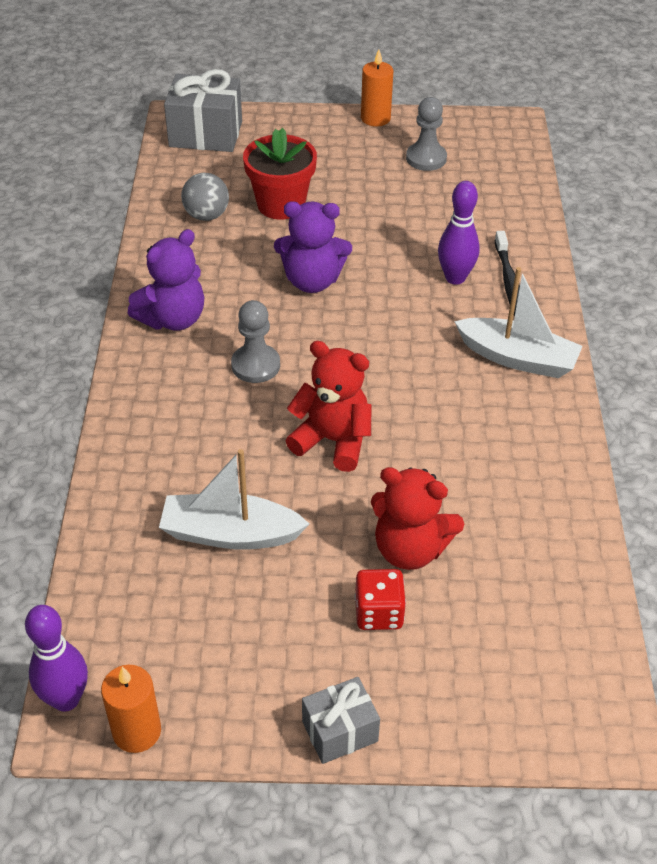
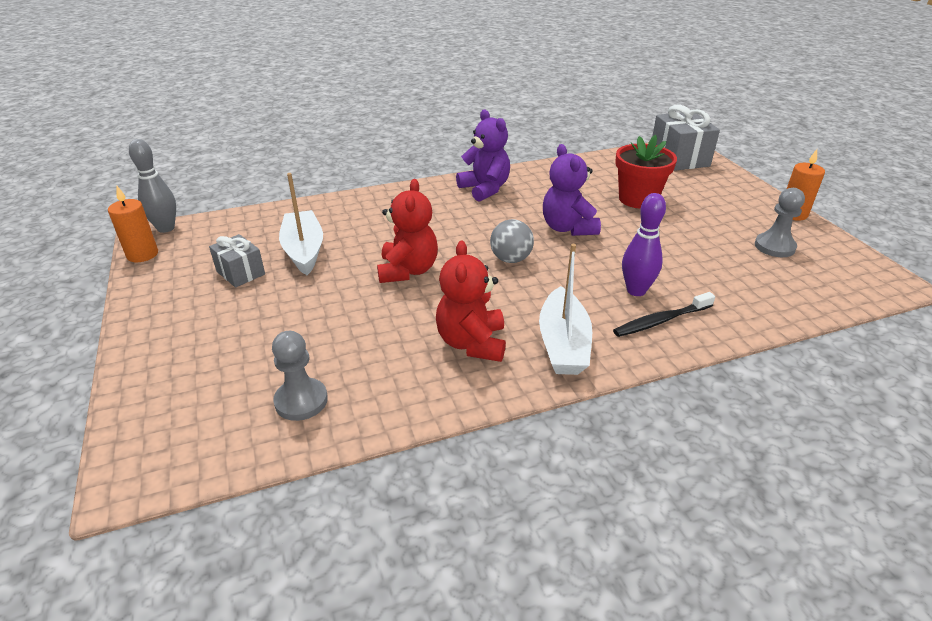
camera: 70 degrees right, 10 degrees down
purple bowling pin [25,605,88,711] -> grey bowling pin [129,139,176,233]
purple teddy bear [128,229,204,331] -> purple teddy bear turned 150 degrees counterclockwise [456,110,510,202]
grey ball [181,173,229,221] -> grey ball moved to [490,219,534,263]
grey pawn [231,300,280,383] -> grey pawn moved to [272,331,328,421]
grey gift [302,677,380,764] -> grey gift moved to [209,234,265,288]
red dice [355,569,406,630] -> none
red teddy bear [371,467,464,570] -> red teddy bear moved to [436,241,506,362]

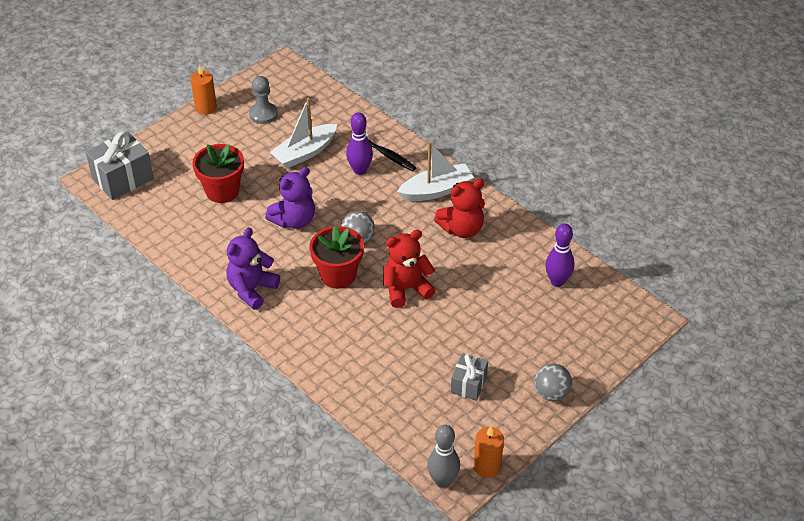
camera: 115 degrees left, 10 degrees up
grey pawn [272,331,328,421] -> purple bowling pin [545,224,574,287]
white boat [279,173,323,275] -> white boat moved to [270,98,337,169]
none -> red flower pot [310,225,364,289]
none -> grey ball [534,364,572,401]

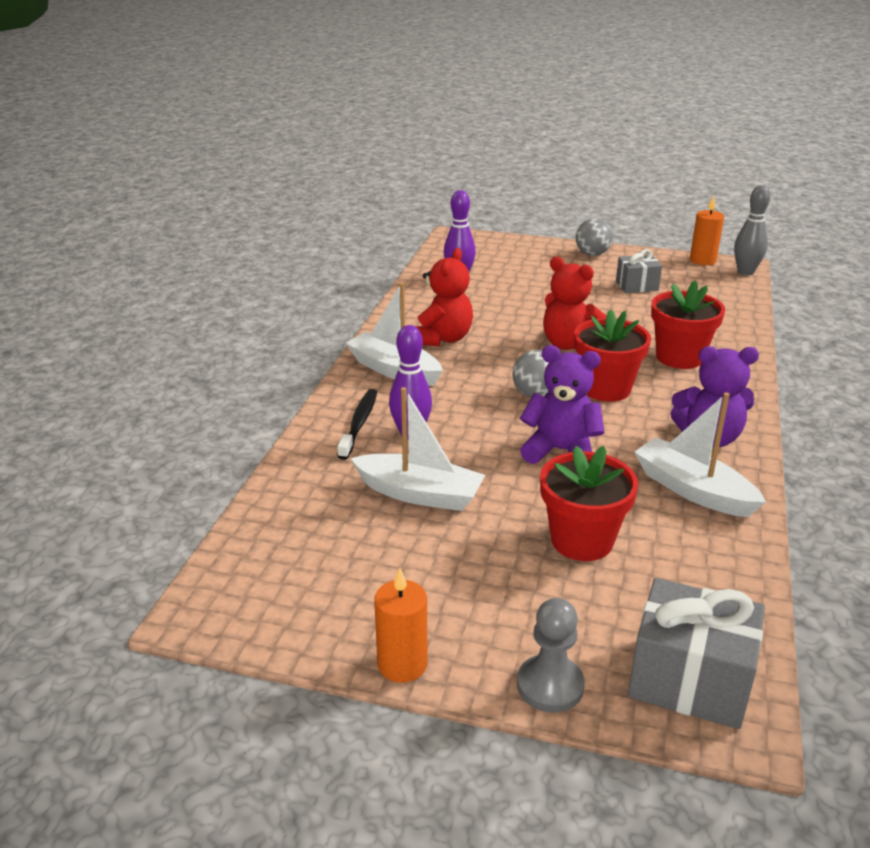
camera: 120 degrees left, 15 degrees down
grey pawn [249,76,278,124] -> grey pawn moved to [517,598,585,713]
red teddy bear [434,179,485,238] -> red teddy bear turned 75 degrees clockwise [415,248,473,346]
none -> white boat [634,392,766,517]
none -> red flower pot [651,280,725,369]

